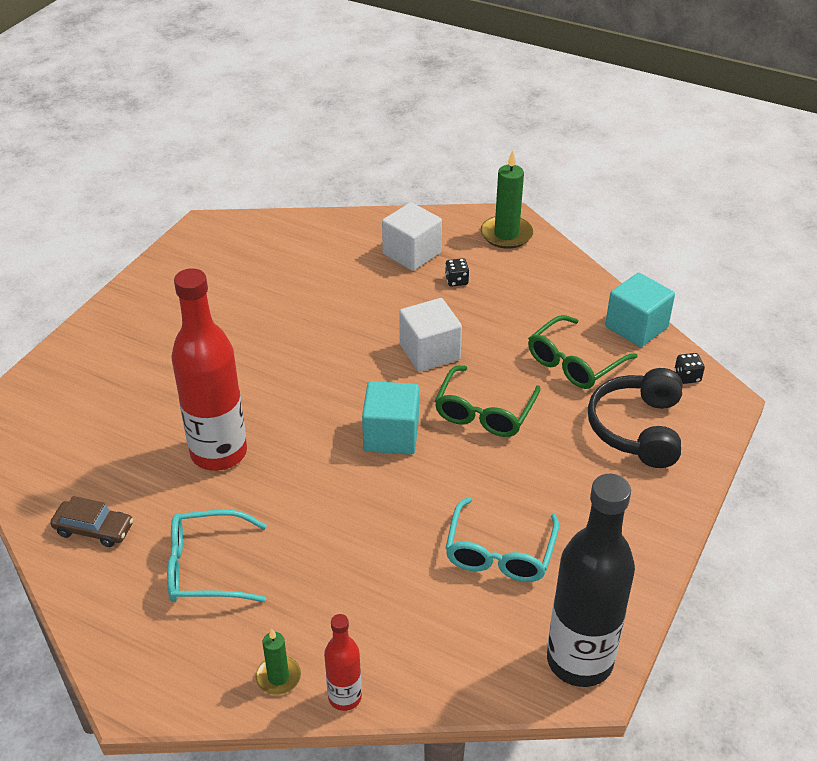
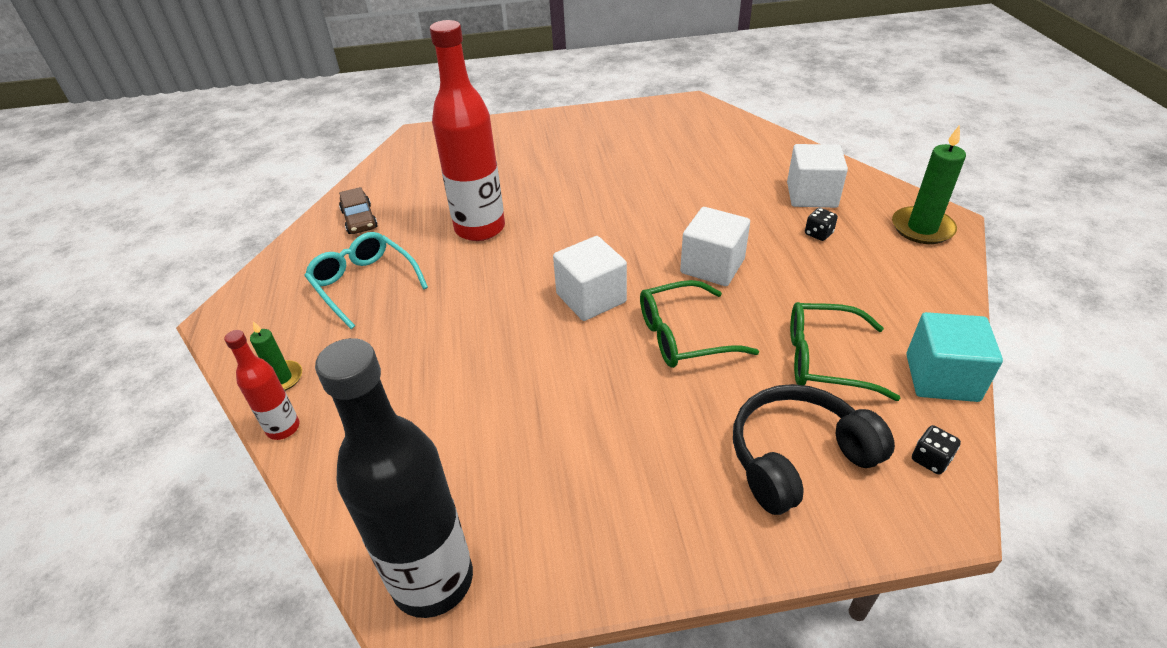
camera: 55 degrees right, 0 degrees up
turquoise cube [362,381,419,455] -> white cube [553,236,627,321]
turquoise glasses [445,497,559,582] -> none

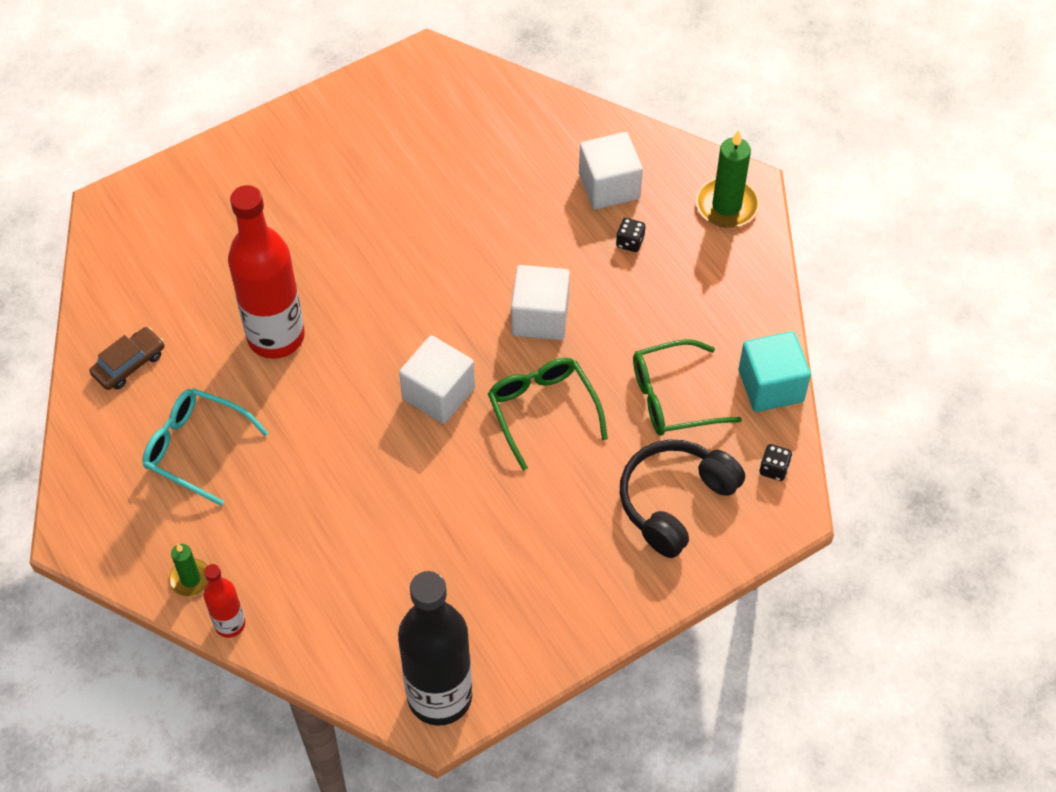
camera: 25 degrees left, 15 degrees up
brown car [339,187,378,234] -> brown car turned 90 degrees counterclockwise [90,327,164,390]
green glasses [640,280,759,368] -> green glasses turned 105 degrees clockwise [488,358,608,471]

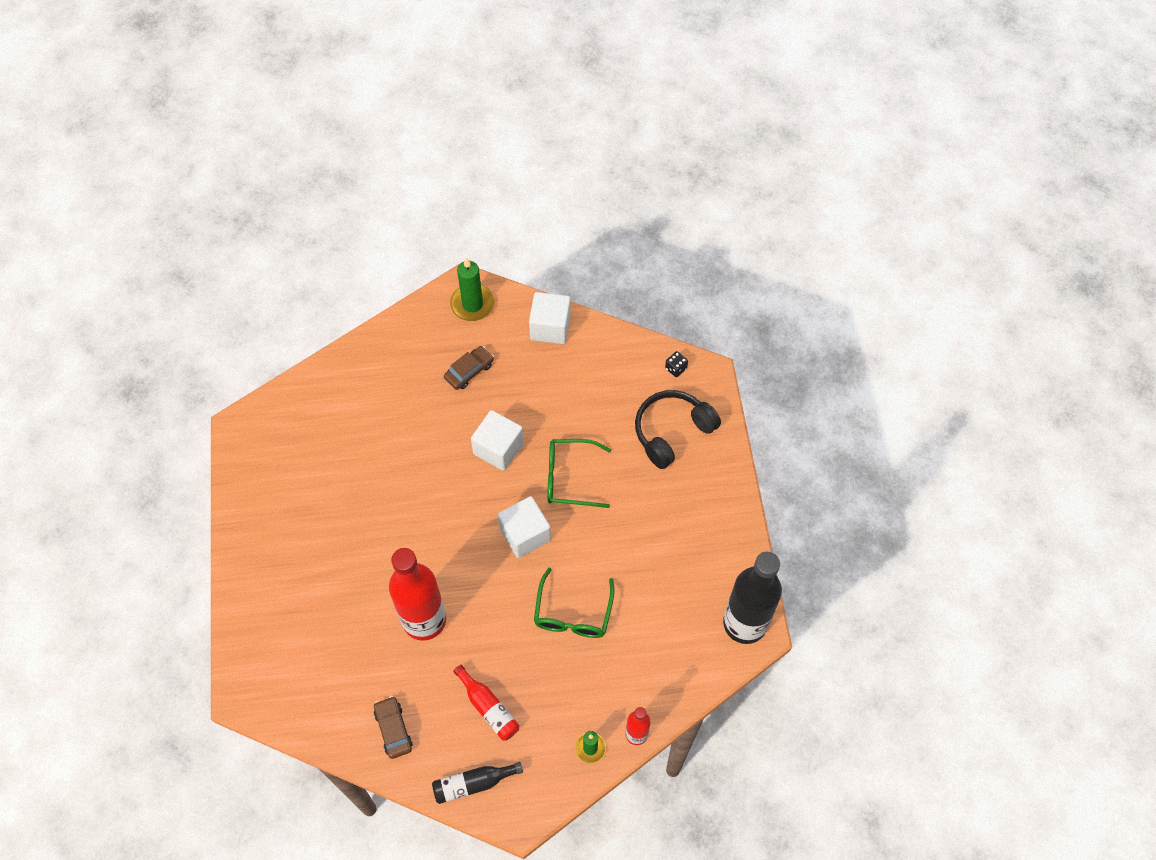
camera: 65 degrees left, 5 degrees up
turquoise glasses [142,388,268,506] -> red bottle [453,665,519,741]
white cube [579,132,643,210] -> white cube moved to [529,292,571,344]
black dice [616,218,645,252] -> brown car [444,346,494,390]
black headphones [620,439,745,558] -> black headphones turned 75 degrees clockwise [635,390,721,469]
green glasses [633,339,742,435] -> green glasses moved to [534,568,614,638]
turquoise cube [739,331,811,412] -> none
none -> black bottle [432,762,523,804]

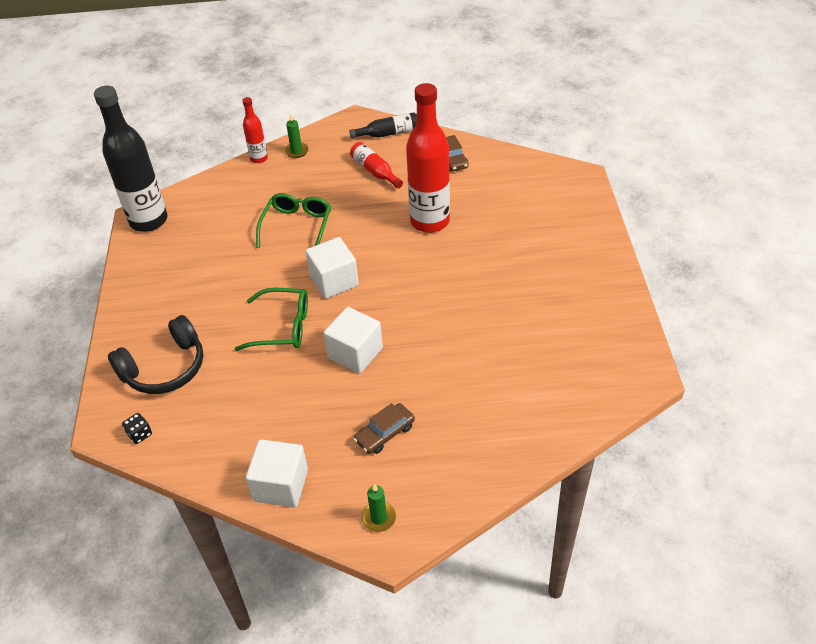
camera: 175 degrees left, 15 degrees down
green candle [450,258,495,321] -> green candle [361,484,396,532], size x0.59

